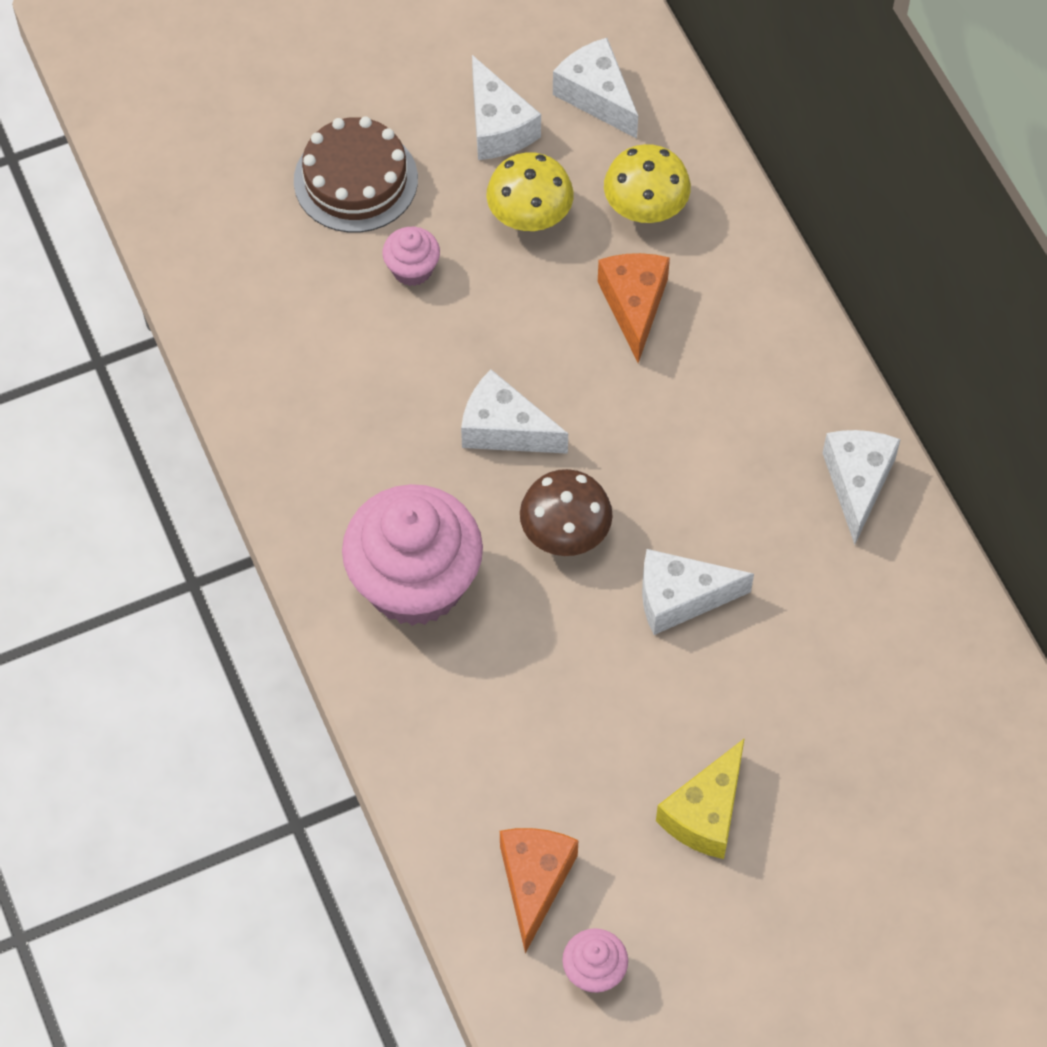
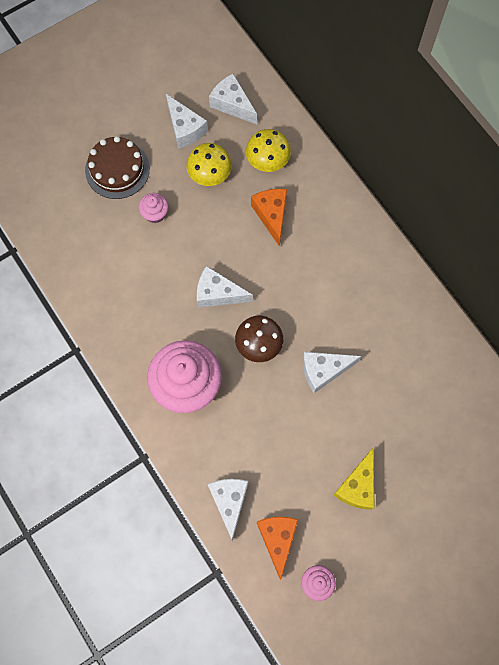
camera: 10 degrees left, 10 degrees up
white cheese [823,430,901,545] -> white cheese moved to [207,479,248,541]

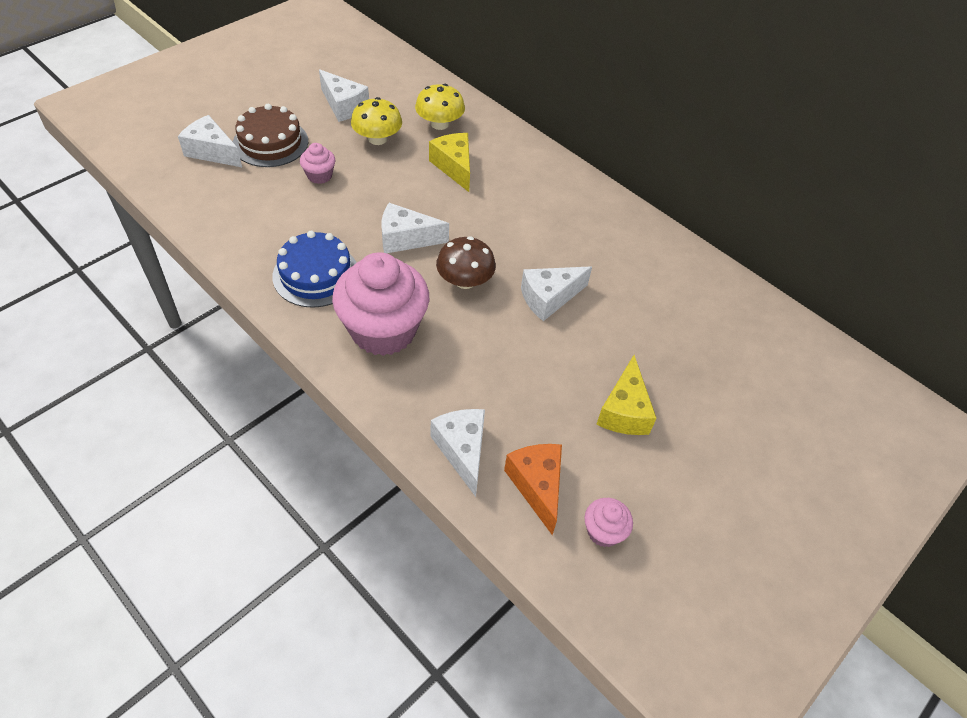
camera: 15 degrees left, 20 degrees down
white cheese [209,73,257,124] -> white cheese moved to [178,115,242,167]
orange cheese [251,189,287,247] -> yellow cheese [429,133,470,192]
none -> blue cake [272,231,357,308]

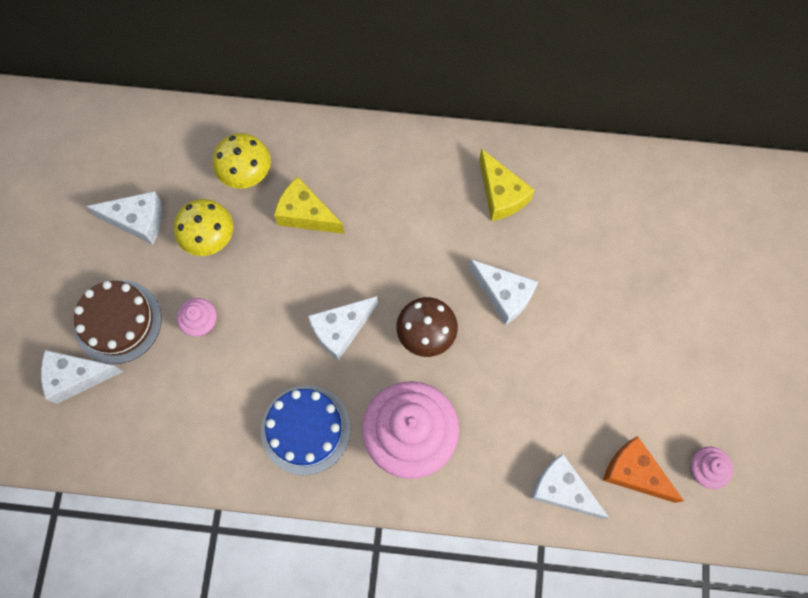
camera: 35 degrees left, 20 degrees up
white cheese [521,266,592,321] -> white cheese turned 75 degrees counterclockwise [469,259,538,325]
yellow cheese [596,355,657,435] -> yellow cheese moved to [479,149,535,221]

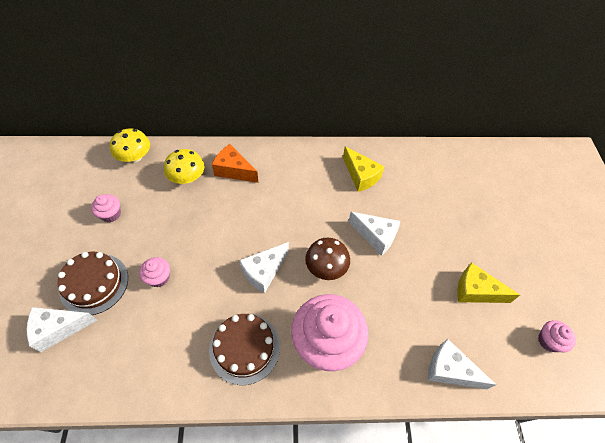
camera: 10 degrees left, 15 degrees down
white cheese [86,191,163,245] -> pink cupcake [91,194,121,222]
yellow mushroom [174,199,233,256] -> yellow mushroom moved to [110,128,150,163]
blue cake [261,385,351,475] -> brown cake [209,314,280,385]
yellow cheese [274,177,344,234] -> yellow cheese moved to [457,262,520,303]
orange cheese [603,436,684,503] -> orange cheese moved to [212,144,259,183]

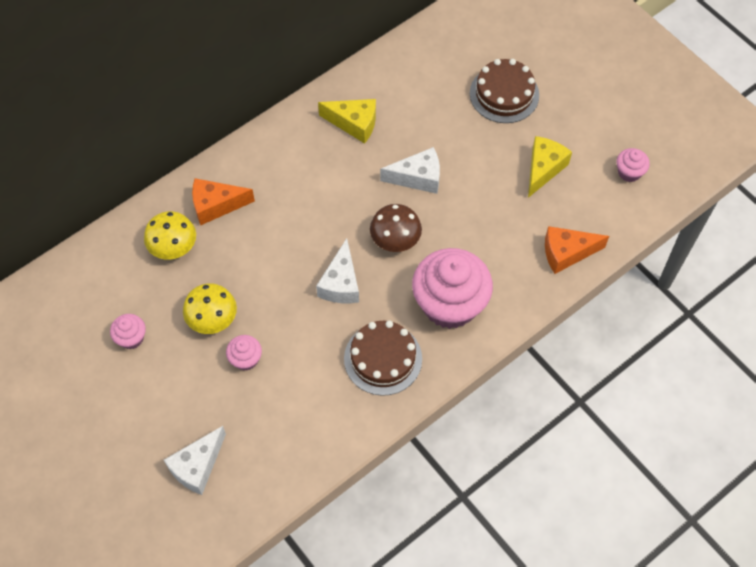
camera: 35 degrees left, 5 degrees up
brown cake [57,252,128,315] -> brown cake moved to [470,59,539,123]
yellow mushroom [110,128,150,163] -> yellow mushroom moved to [183,283,237,334]
white cheese [428,339,496,389] -> orange cheese [545,226,609,274]
yellow cheese [457,262,520,303] -> yellow cheese turned 135 degrees clockwise [528,136,572,198]

